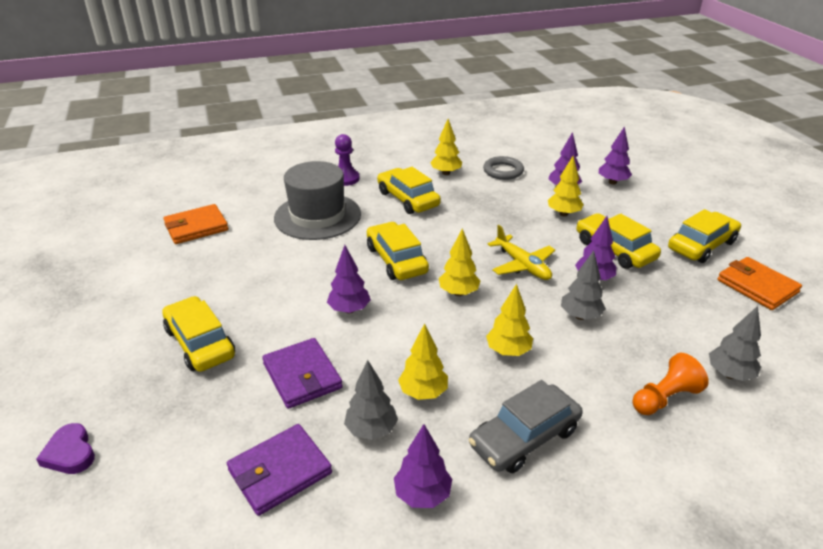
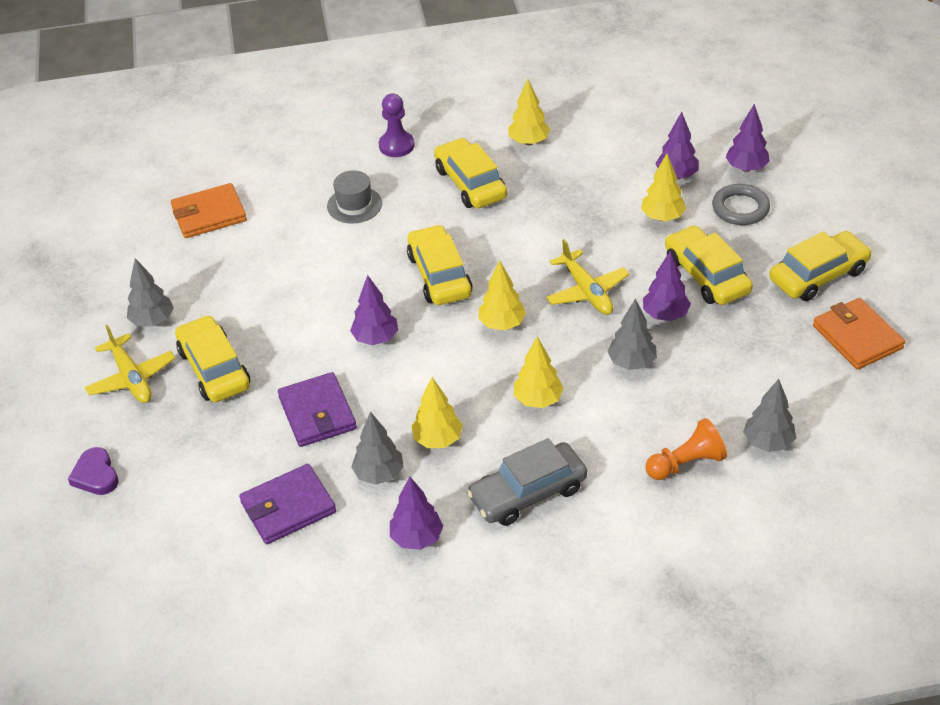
camera: 10 degrees right, 10 degrees up
grey hat [274,161,361,240] -> grey hat [327,171,382,224], size x0.52
grey ring [483,156,524,180] -> grey ring moved to [712,184,770,225]
none -> yellow plane [85,325,175,403]
none -> grey tree [127,258,174,327]

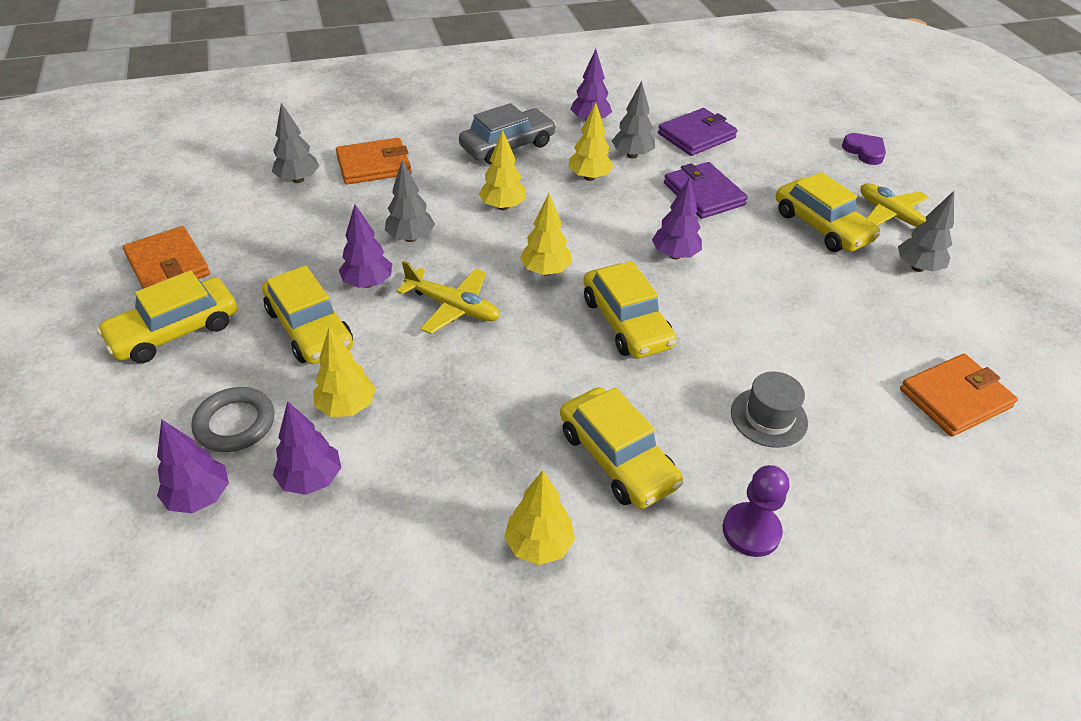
camera: 170 degrees right, 0 degrees up
yellow plane [546,239,629,315] -> yellow plane turned 150 degrees clockwise [396,261,500,334]
orange pawn [646,418,727,480] -> orange wallet [336,138,411,185]

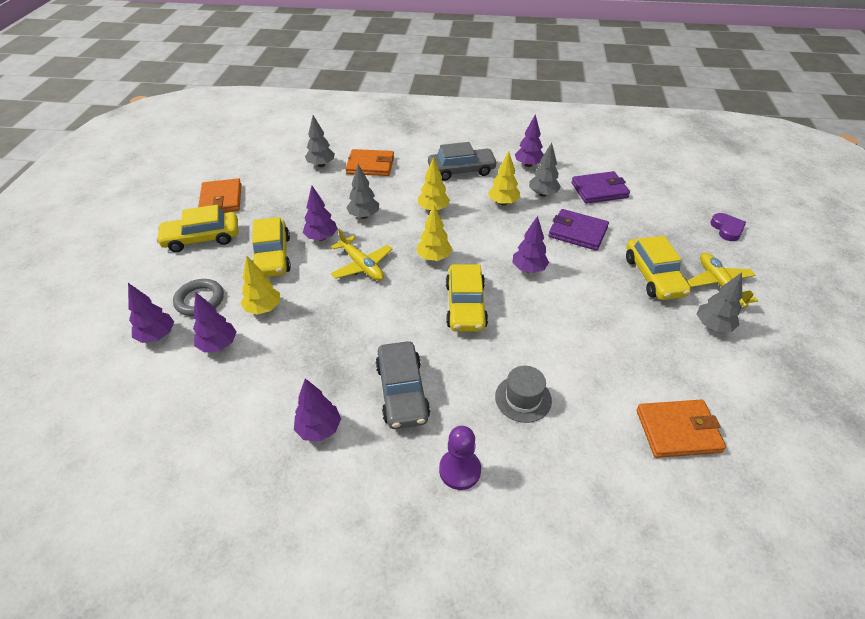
camera: 25 degrees right, 0 degrees up
yellow tree [504,470,575,565] -> purple tree [294,378,341,441]
yellow car [560,387,683,509] -> grey car [376,341,430,429]
purple wallet [664,162,748,219] -> purple wallet turned 60 degrees counterclockwise [548,209,609,251]

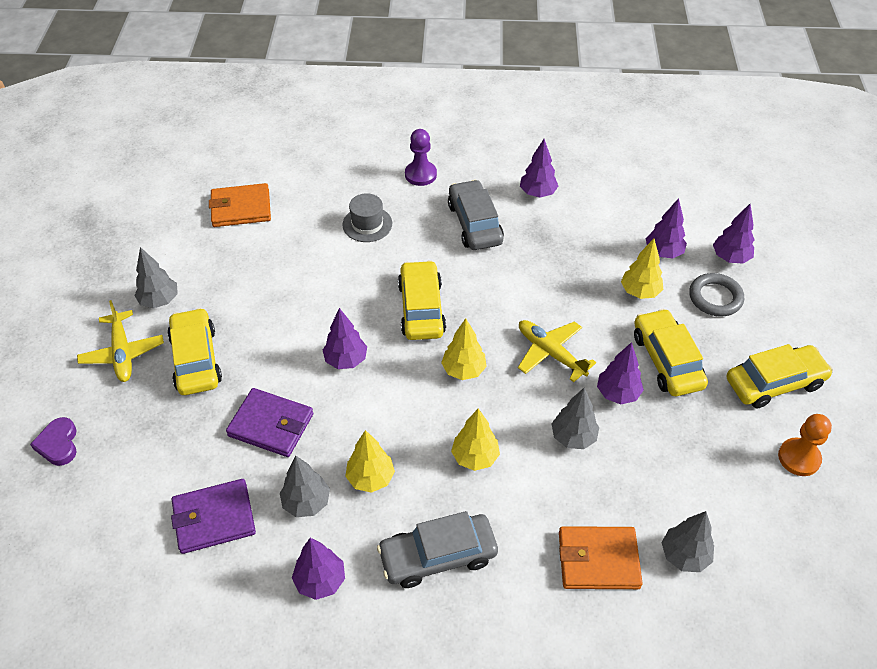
camera: 175 degrees right, 5 degrees up
orange wallet [198,178,241,213] -> orange pawn [778,414,832,476]

